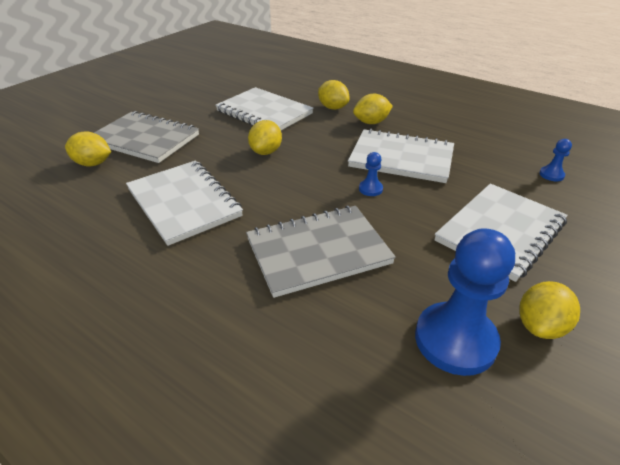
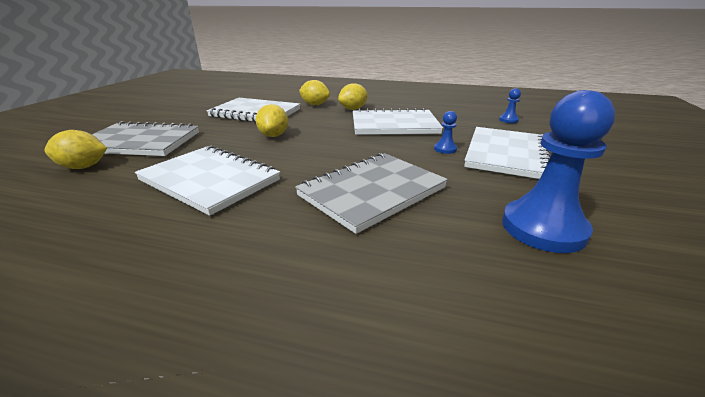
camera: 20 degrees left, 10 degrees down
blue pawn [359,152,383,196] -> blue pawn moved to [434,111,457,154]
yellow lemon [519,281,580,339] -> none

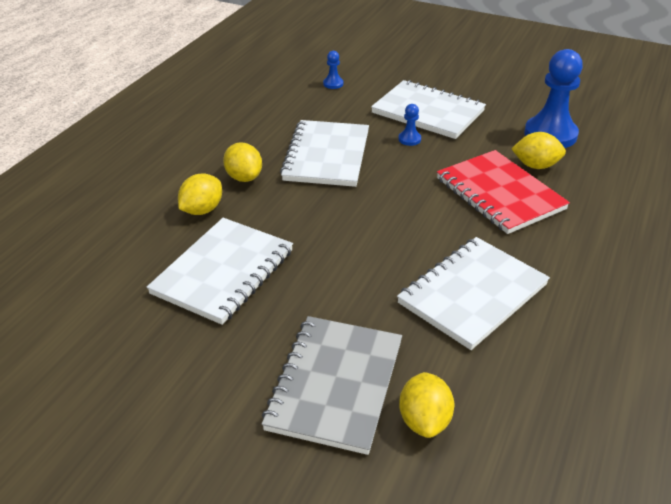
camera: 80 degrees left, 10 degrees up
yellow lemon [256,104,288,137] -> yellow lemon moved to [511,132,566,169]
grey notebook [295,153,448,234] -> red notebook [437,150,570,234]

